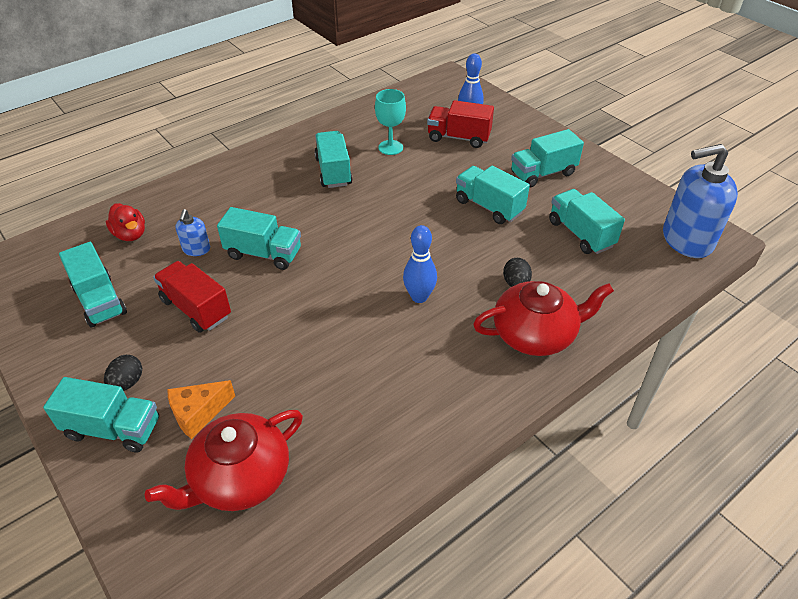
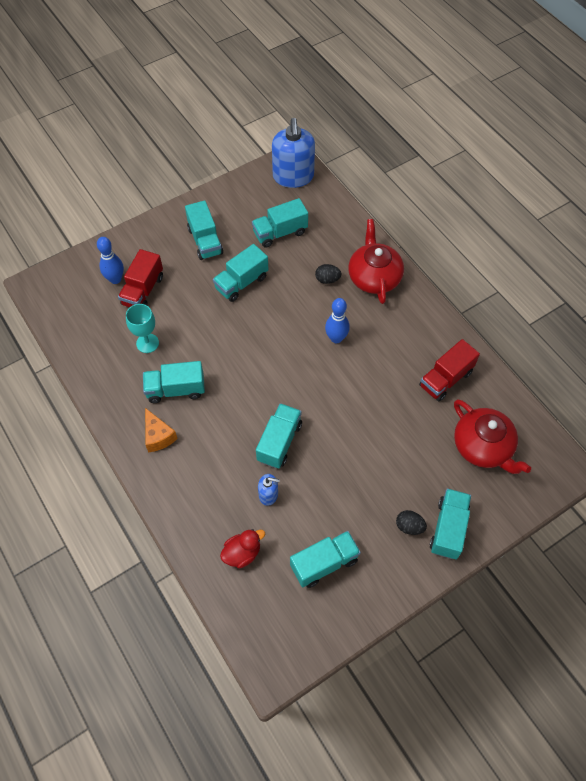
camera: 85 degrees left, 15 degrees up
red truck [153,261,231,333] -> red truck moved to [419,339,480,401]
orange cheese [167,380,235,439] -> orange cheese moved to [145,408,178,452]

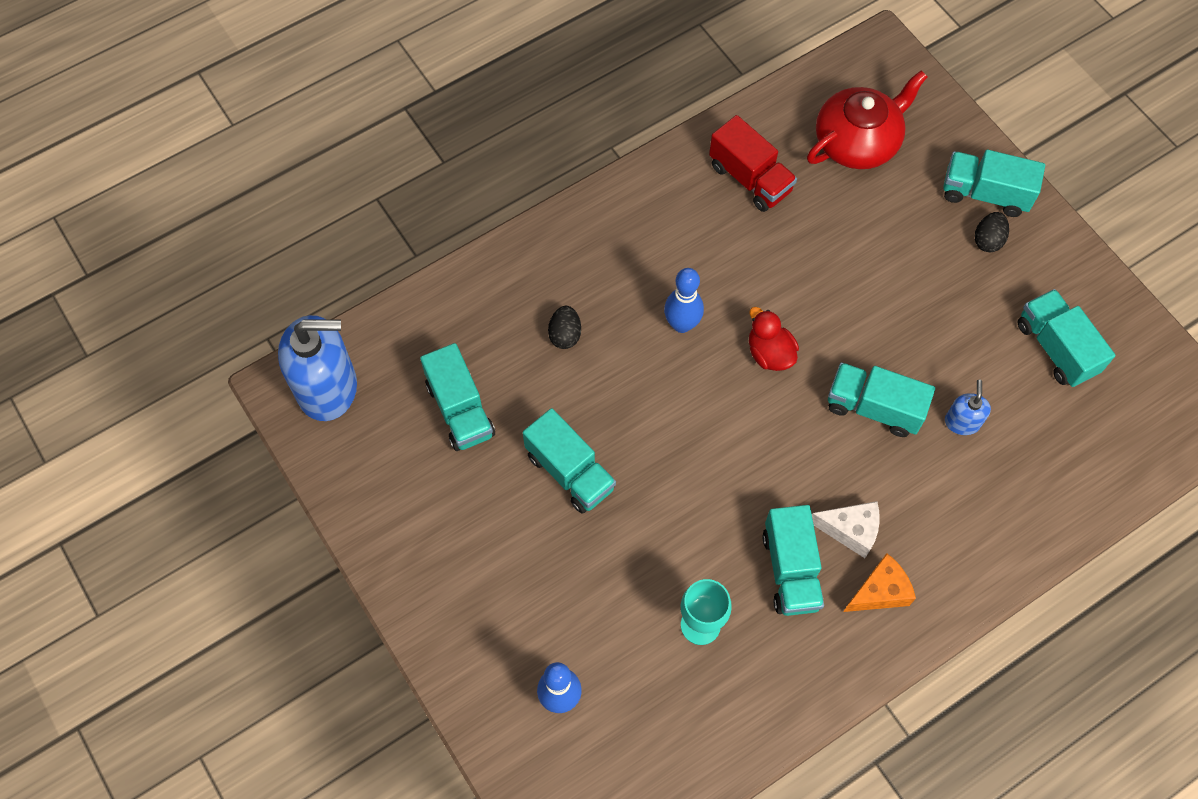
camera: 90 degrees left, 5 degrees up
red truck [118,249,163,307] -> none
turquoise truck [185,200,223,260] -> none
red duck [220,529,265,568] -> red duck moved to [749,307,799,371]
red teapot [348,219,404,304] -> none
none -> white cheese [812,501,880,558]

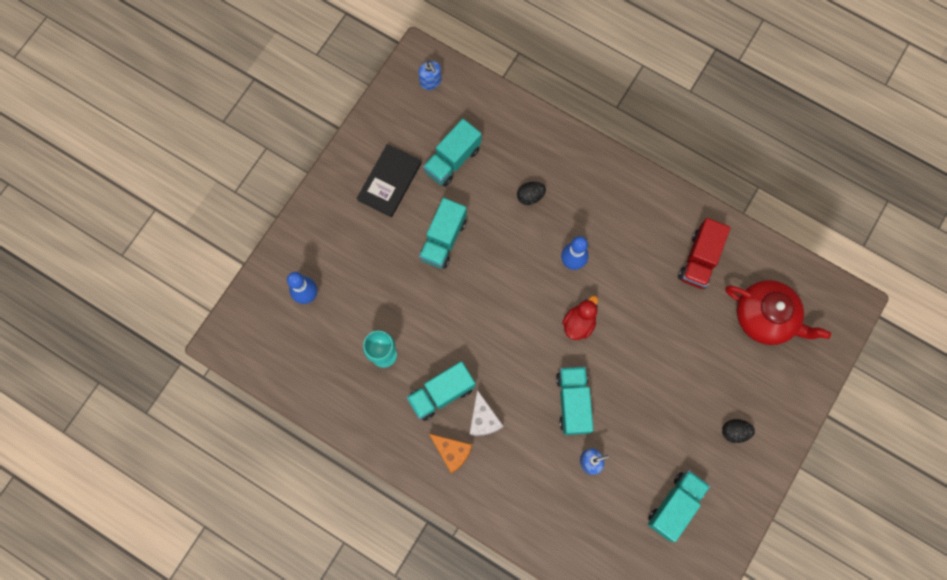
camera: 65 degrees right, 10 degrees up
blue soap dispenser [278,315,357,421] -> blue soap dispenser [418,61,442,90], size x0.46
turquoise truck [943,150,1045,217] -> none
none -> black book [357,144,422,217]

